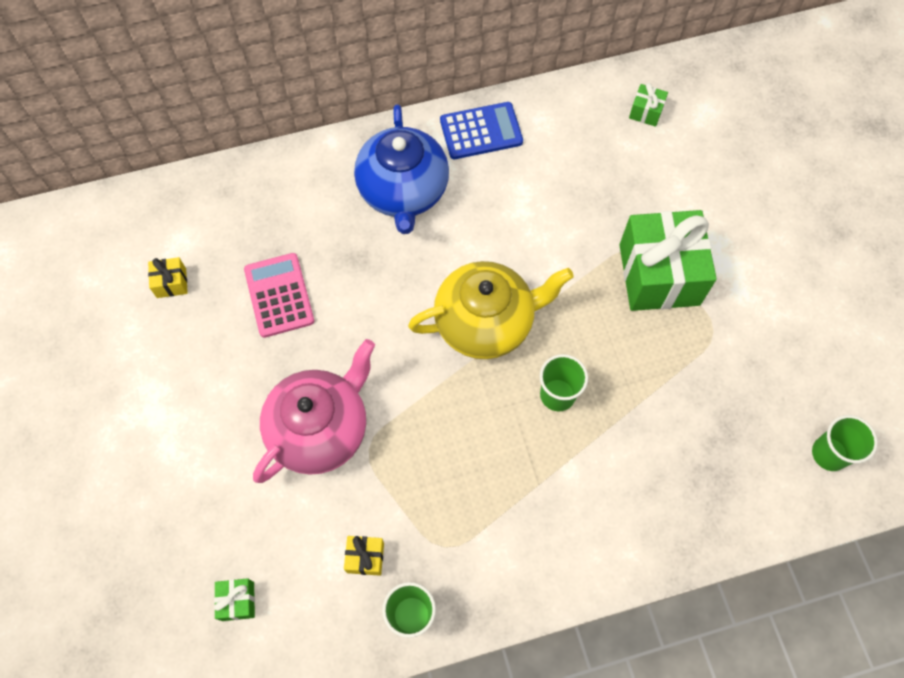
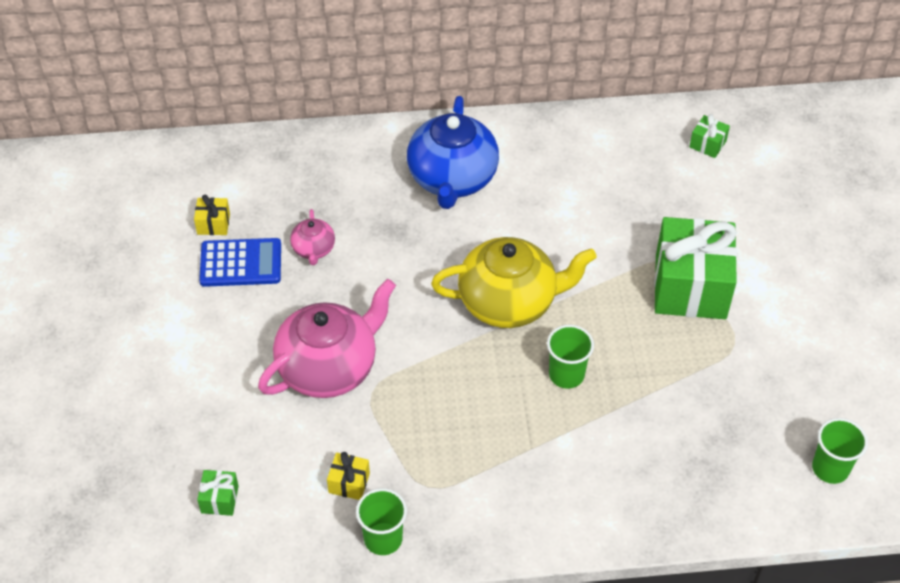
camera: 10 degrees right, 15 degrees down
pink calculator [244,253,314,338] -> pink teapot [290,209,335,265]
blue calculator [440,102,523,159] -> blue calculator moved to [199,238,281,287]

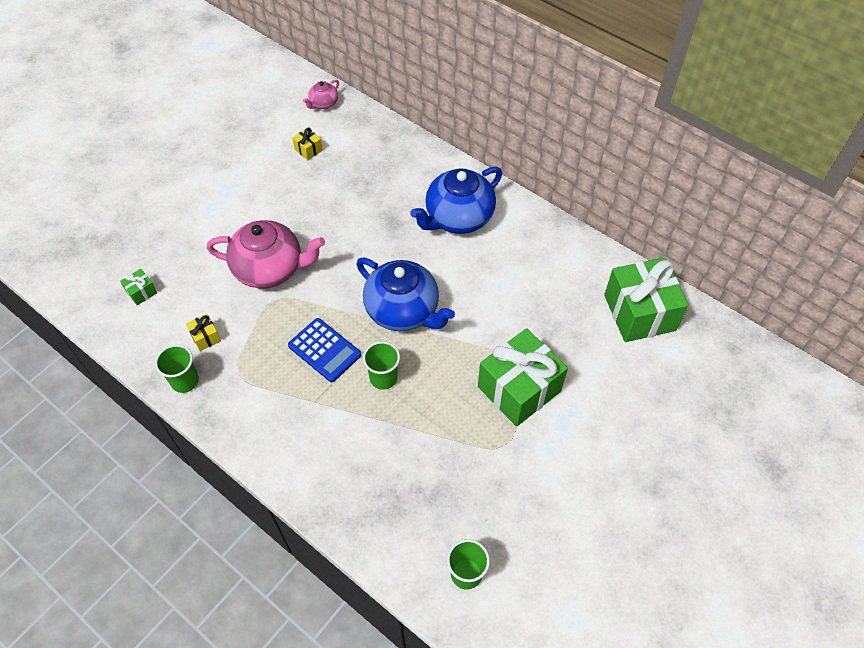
camera: 45 degrees right, 5 degrees up
blue calculator [199,238,281,287] -> blue calculator moved to [288,318,361,382]
pink teapot [290,209,335,265] -> pink teapot moved to [303,80,339,109]
yellow teapot [431,237,597,328] -> blue teapot [356,258,455,331]
green gift [689,114,730,158] -> green gift [604,257,689,342], size x2.44

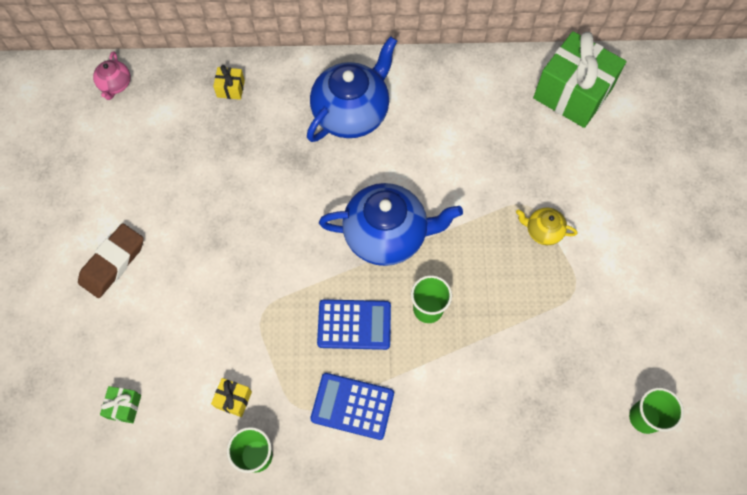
camera: 40 degrees left, 10 degrees up
pink teapot [207,220,325,289] -> none
yellow gift [292,128,323,160] -> yellow gift moved to [213,65,245,100]
blue teapot [410,167,502,234] -> blue teapot turned 150 degrees counterclockwise [307,36,397,142]
green gift [478,328,568,427] -> yellow teapot [516,208,577,245]
none -> brown eraser [78,223,144,298]
none -> blue calculator [310,373,394,440]

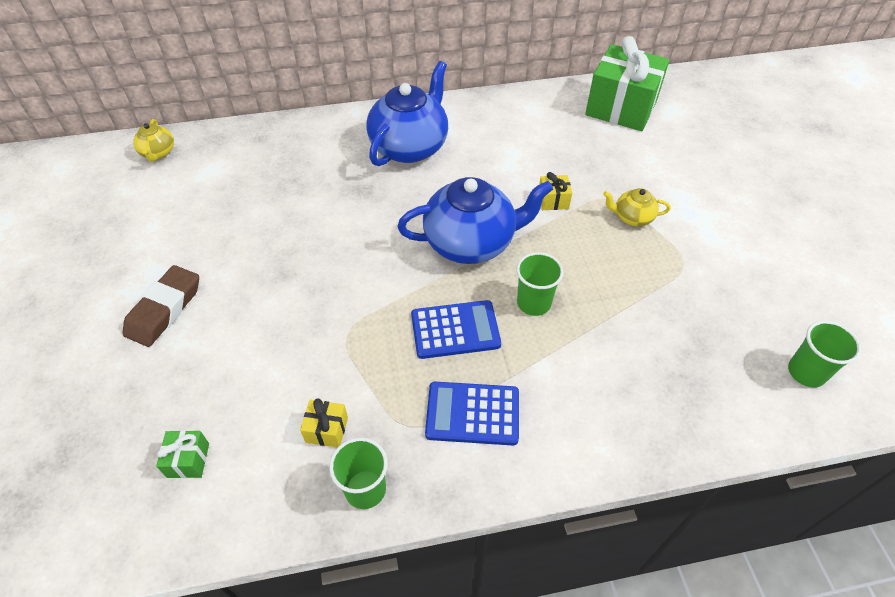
camera: 10 degrees left, 15 degrees down
pink teapot [93,51,130,100] -> yellow teapot [133,119,174,162]
yellow gift [213,65,245,100] -> yellow gift moved to [539,172,572,210]

